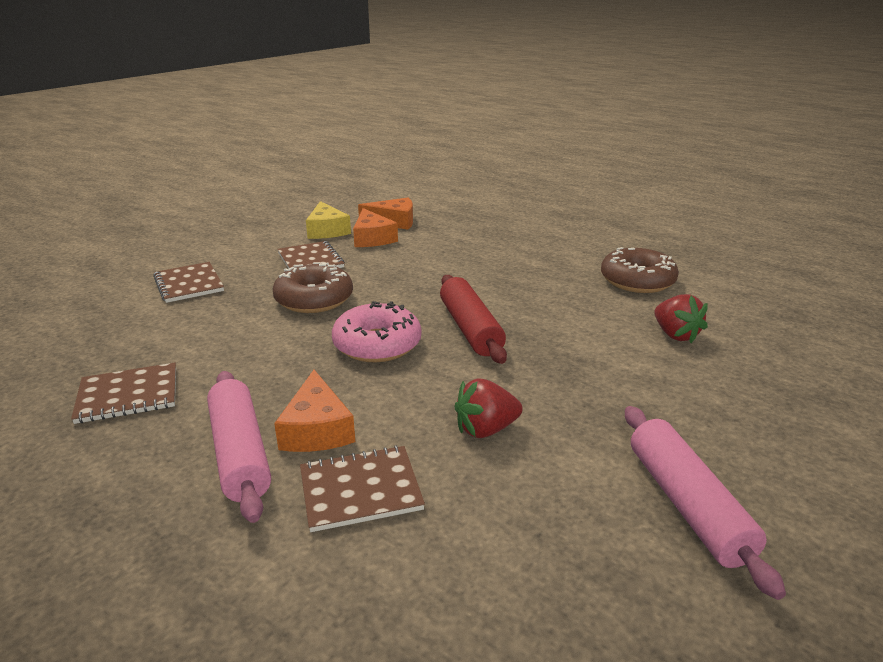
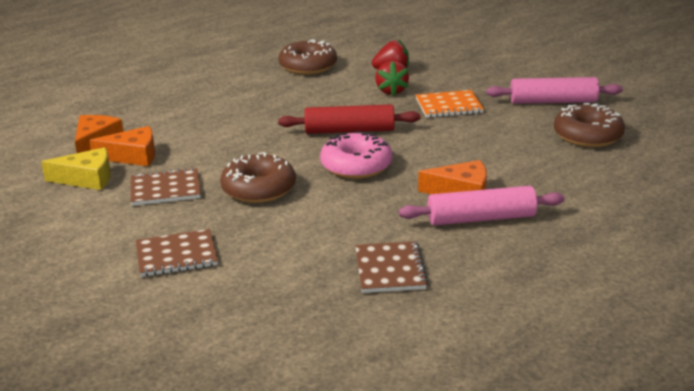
camera: 75 degrees left, 0 degrees up
brown notebook [300,445,425,532] -> none
red strawberry [455,378,523,438] -> red strawberry moved to [375,61,409,96]
none -> orange notebook [416,90,484,118]
none -> brown donut [554,103,625,147]

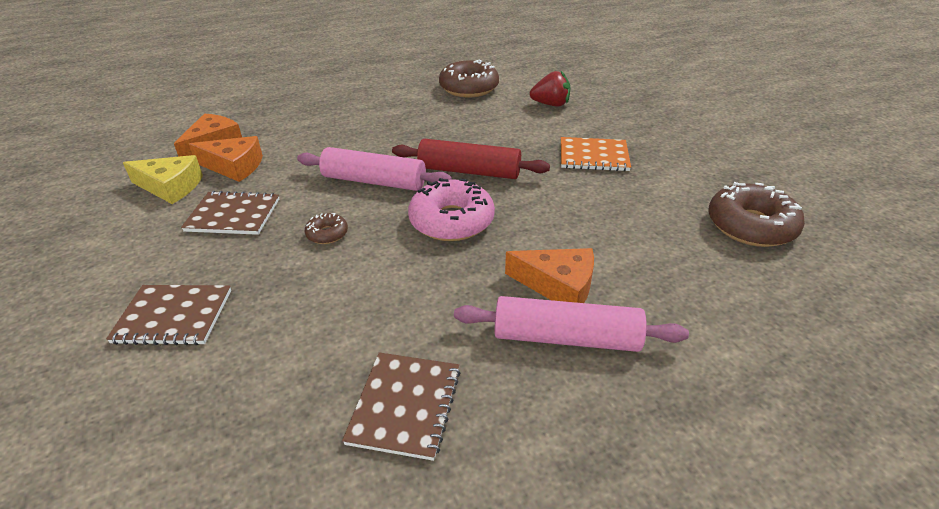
camera: 15 degrees right, 10 degrees up
brown donut [220,152,296,203] -> brown donut [305,213,348,244], size x0.48
red strawberry [375,61,409,96] -> none
pink rolling pin [486,77,623,104] -> pink rolling pin moved to [297,147,452,191]

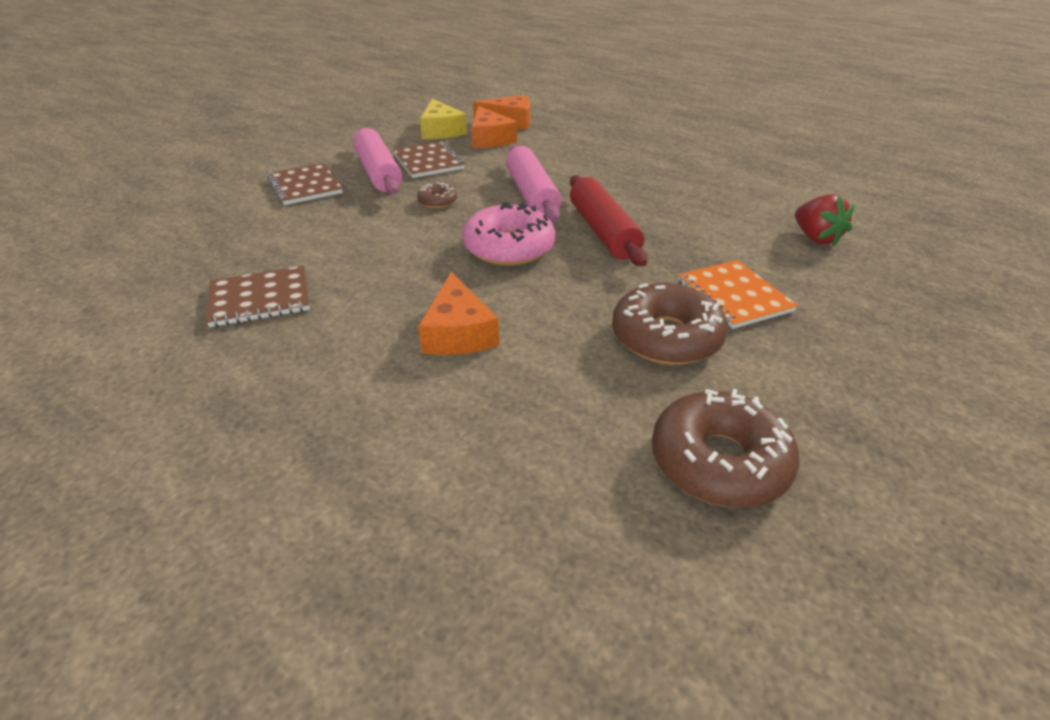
camera: 60 degrees right, 0 degrees up
brown donut [439,60,499,97] -> brown donut moved to [612,283,728,365]
pink rolling pin [454,296,689,352] -> pink rolling pin moved to [353,128,402,194]

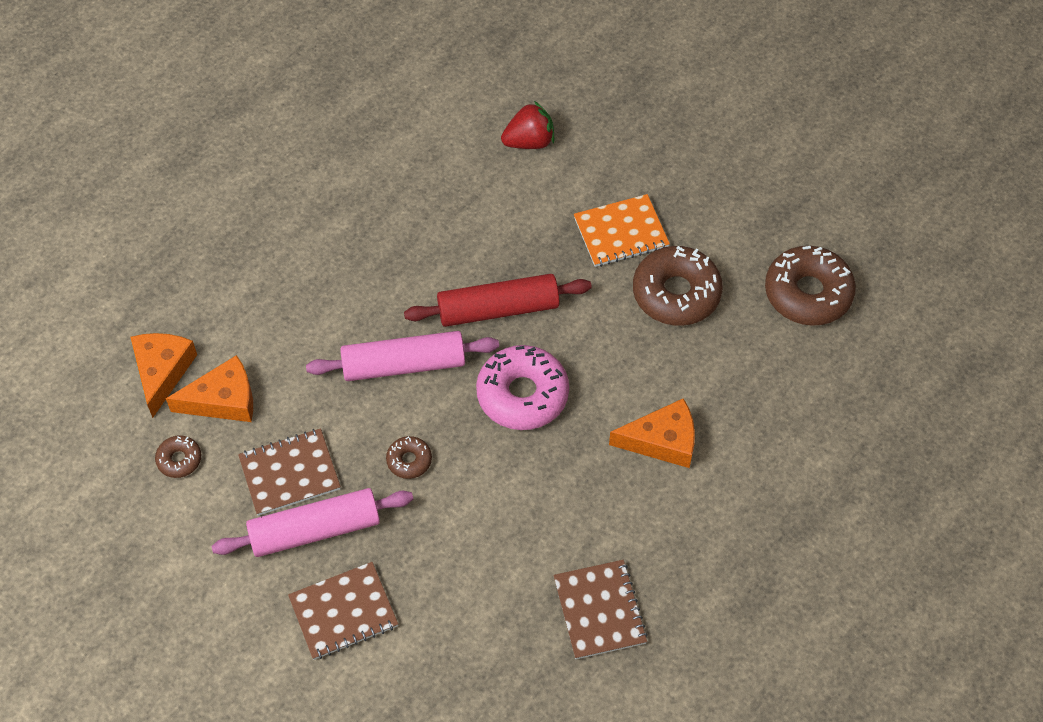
camera: 85 degrees left, 20 degrees up
yellow cheese [420,99,467,139] -> brown donut [155,435,201,478]

